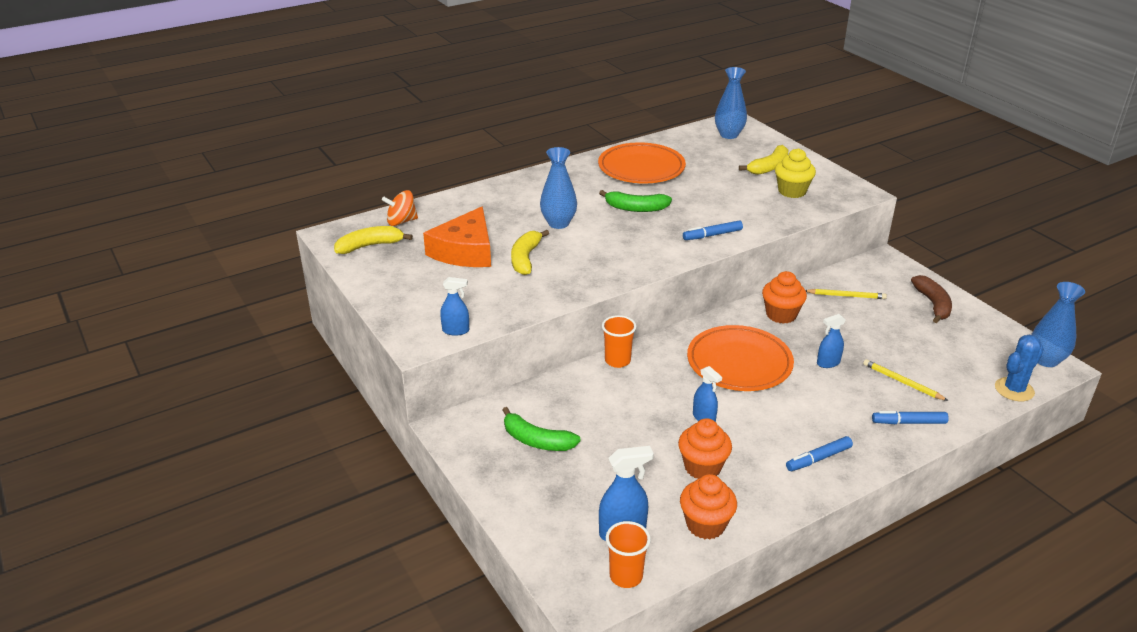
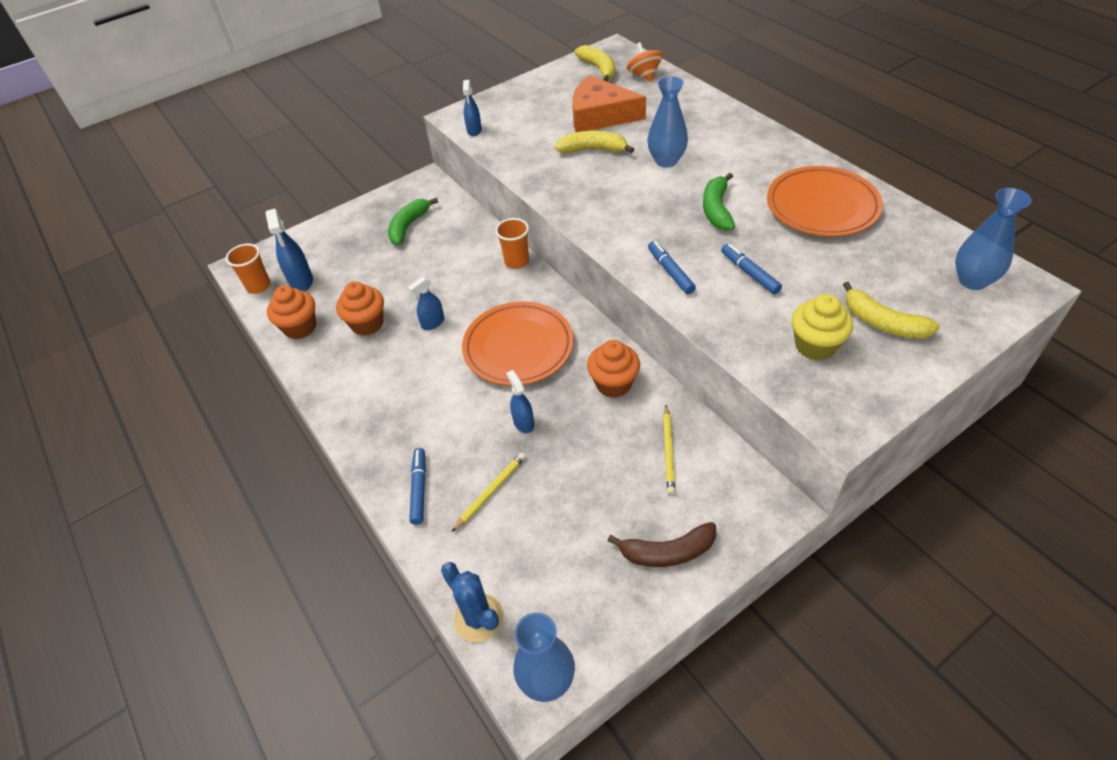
camera: 90 degrees right, 15 degrees up
blue marker [786,436,853,471] -> blue marker moved to [721,244,782,294]

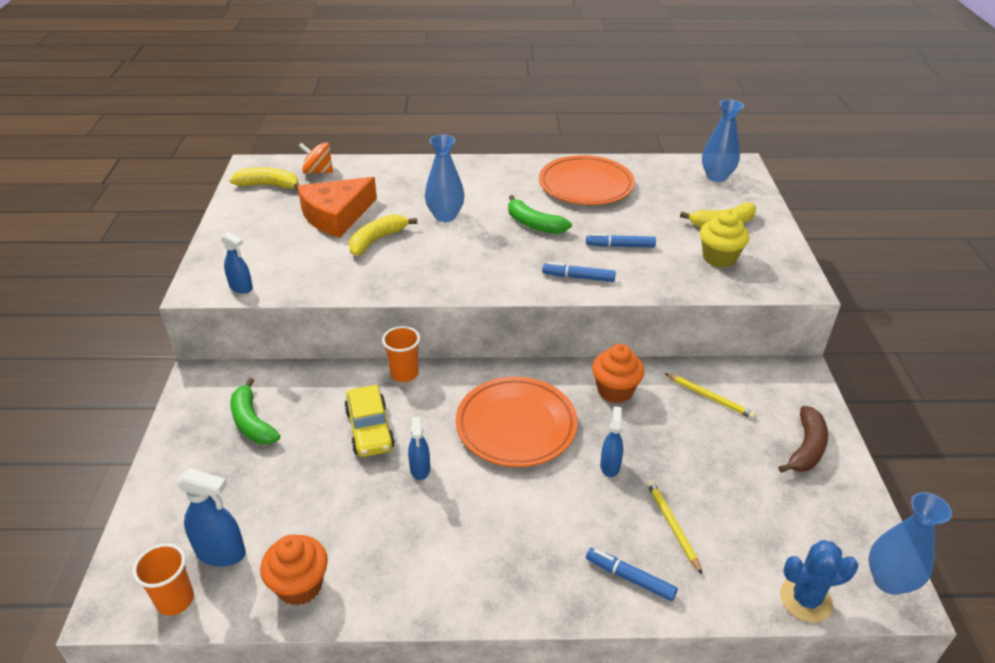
camera: 60 degrees left, 10 degrees down
orange cupcake [336,281,384,336] -> none
blue spray bottle [506,370,534,433] -> blue spray bottle turned 90 degrees clockwise [600,406,623,477]
none -> yellow car [344,385,395,457]

